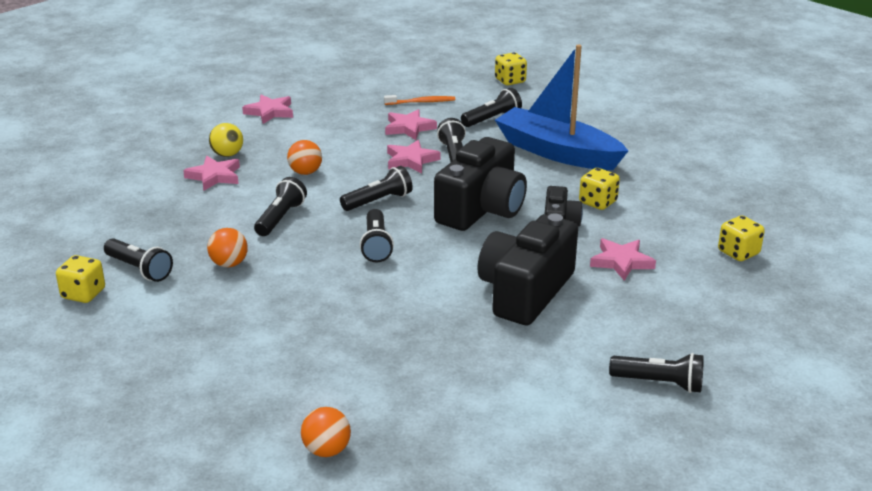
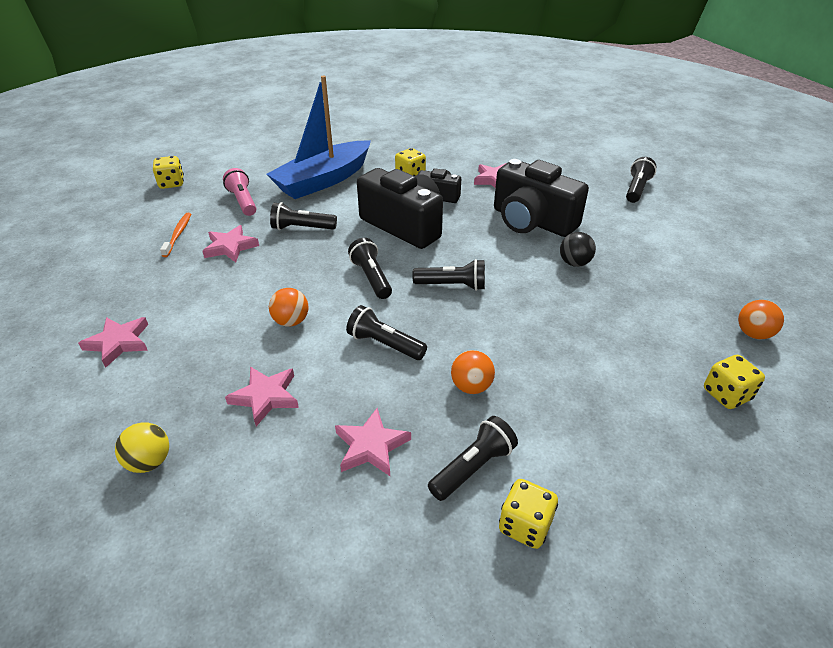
camera: 80 degrees left, 10 degrees up
yellow ball [209,123,243,157] -> yellow ball moved to [115,423,169,473]
pink star [387,140,441,173] -> pink star moved to [335,408,411,476]
black flashlight [461,88,522,127] -> pink flashlight [223,168,256,216]
yellow dice [718,216,765,261] -> yellow dice moved to [704,355,765,409]
none -> black ball [560,232,596,267]

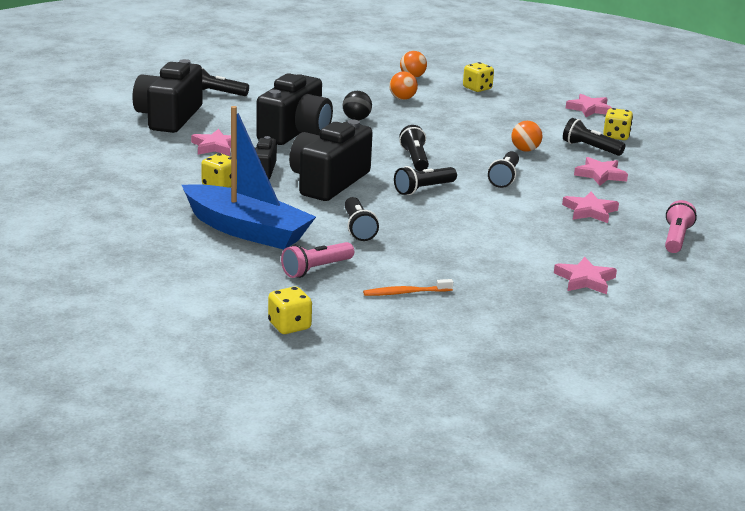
camera: 105 degrees left, 15 degrees down
yellow ball [115,423,169,473] -> pink flashlight [665,200,697,253]
pink star [202,225,259,262] -> pink star moved to [566,94,612,117]
orange ball [269,288,308,327] -> orange ball moved to [389,72,418,100]
none -> black camera [132,59,203,133]

